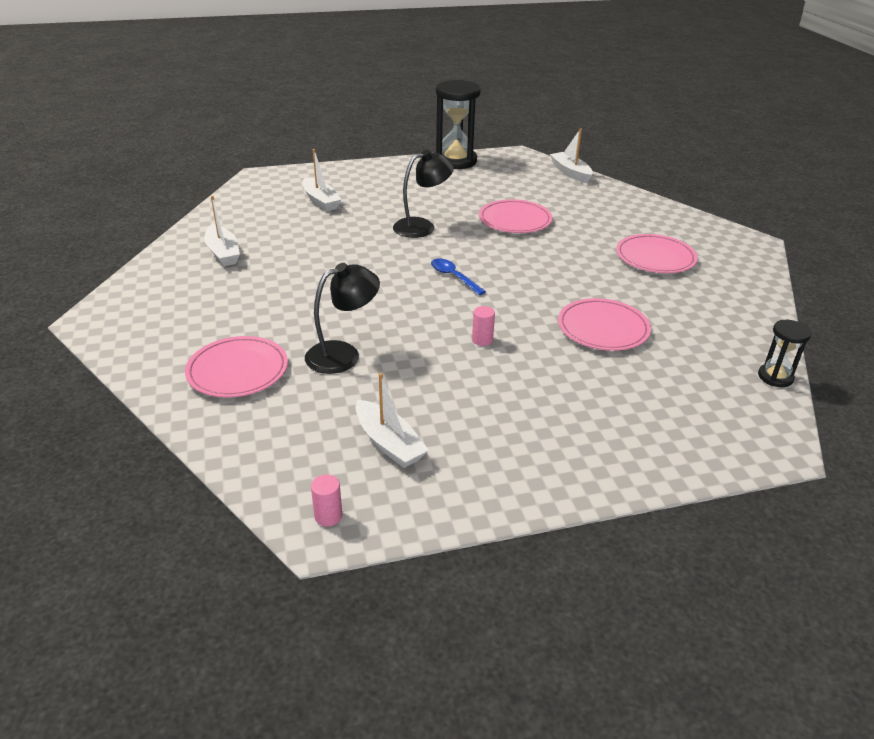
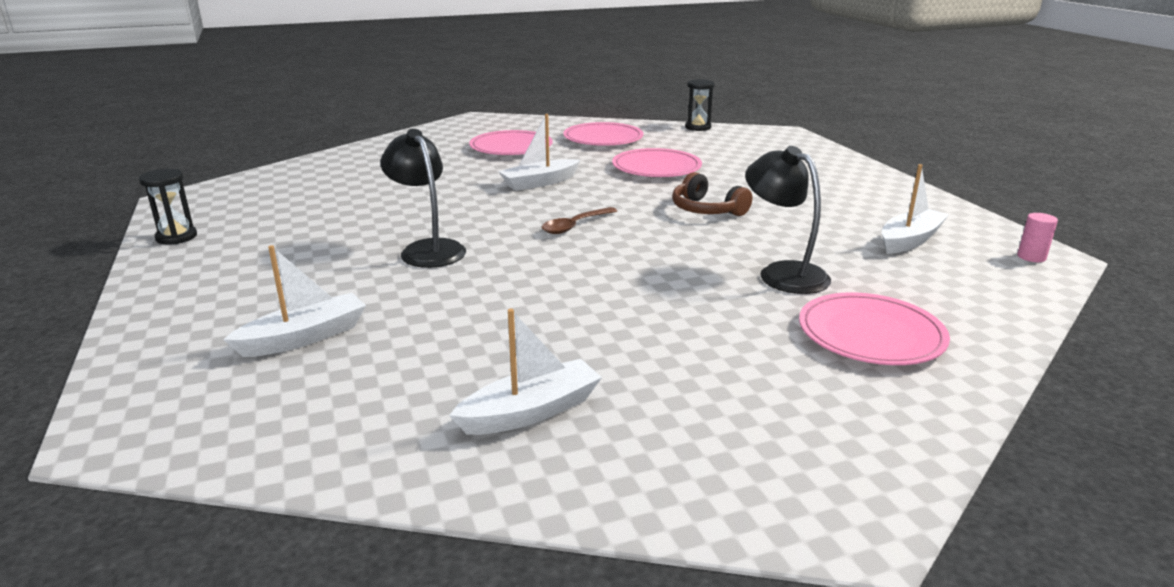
camera: 95 degrees left, 10 degrees down
blue spoon [431,258,486,295] -> brown spoon [542,207,617,234]
black hourglass [436,80,481,169] -> black hourglass [139,169,197,244], size x0.51
pink cylinder [472,306,495,346] -> brown headphones [672,172,752,216]
pink plate [479,199,553,233] -> pink plate moved to [563,122,644,146]
white boat [550,128,593,183] -> white boat moved to [498,114,580,191]

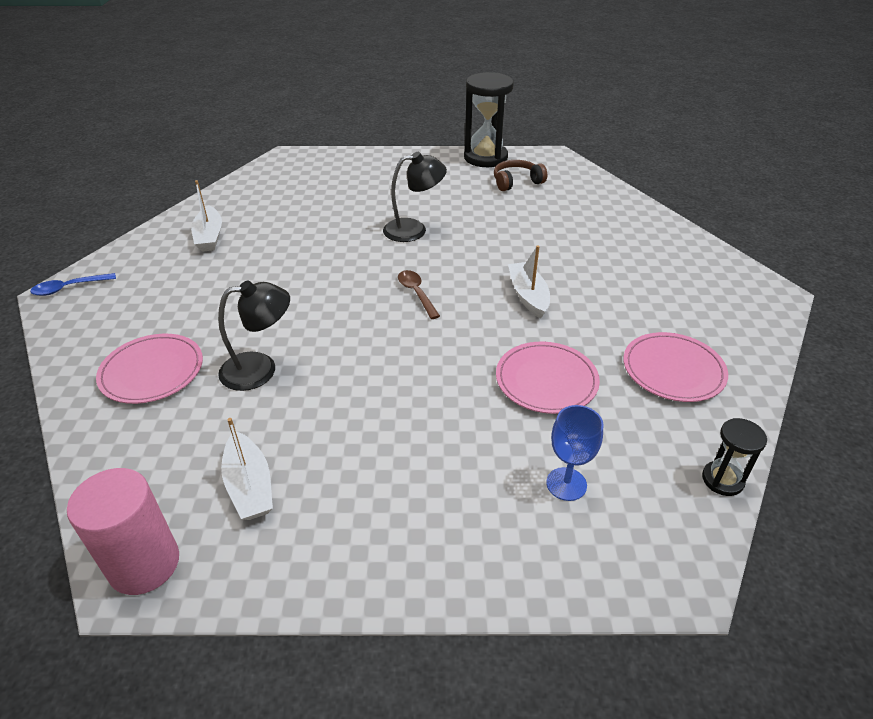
camera: 110 degrees right, 15 degrees up
black hourglass [139,169,197,244] -> black hourglass [464,72,514,167], size x1.96
white boat [223,245,366,357] -> none
pink plate [469,130,552,155] -> none
brown headphones [672,172,752,216] -> brown headphones moved to [494,160,547,191]
pink cylinder [1017,213,1058,262] -> pink cylinder [67,468,179,595], size x2.32
none -> blue spoon [30,273,116,296]
none -> blue goblet [546,405,603,501]

